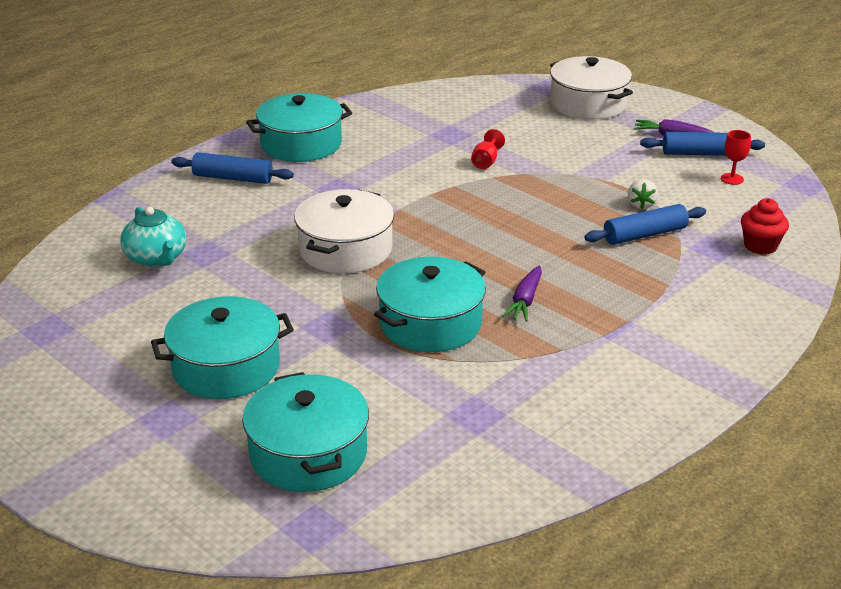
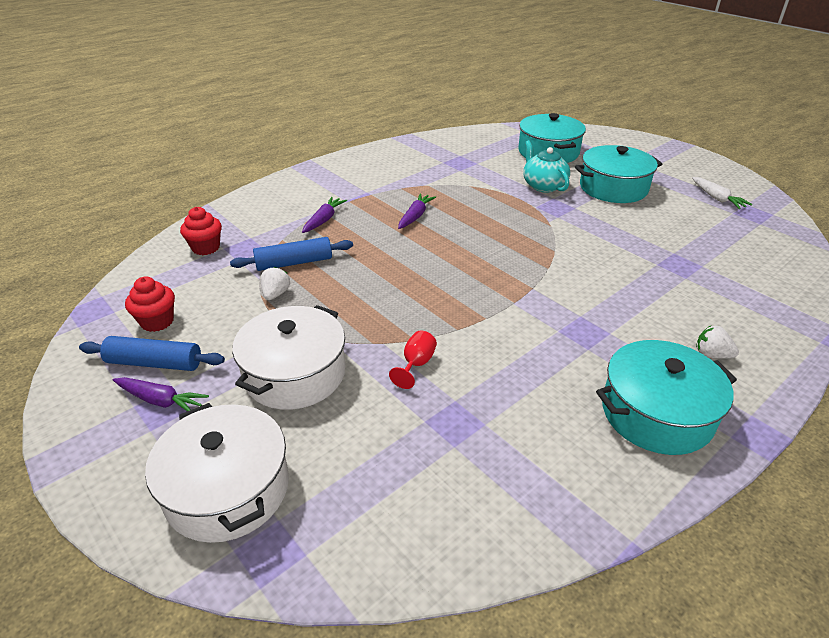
camera: 175 degrees left, 5 degrees up
turquoise teapot [120,207,186,267] -> turquoise teapot moved to [523,140,571,193]
blue rolling pin [171,152,294,184] -> white strawberry [696,326,739,359]
white pot [294,189,394,274] -> white pot moved to [232,305,345,410]
turquoise pot [374,256,486,352] -> none
red goblet [721,130,751,185] -> red cupcake [125,277,175,332]
none -> purple carrot [302,197,347,233]
none -> white carrot [692,177,752,209]

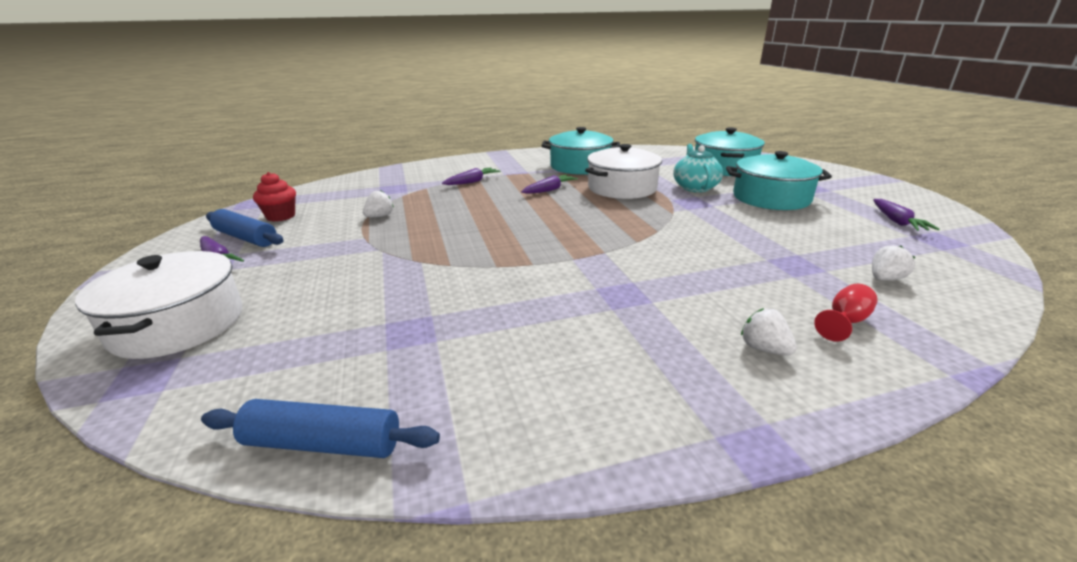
camera: 25 degrees right, 10 degrees down
red cupcake [180,207,222,255] -> none
blue rolling pin [230,237,353,271] -> blue rolling pin moved to [201,399,440,458]
white pot [232,305,345,410] -> white pot moved to [585,144,662,199]
red goblet [389,331,437,389] -> red goblet moved to [814,284,878,341]
turquoise pot [596,340,737,455] -> turquoise pot moved to [541,127,620,174]
white carrot [692,177,752,209] -> purple carrot [873,199,939,231]
none -> white strawberry [872,246,915,280]

